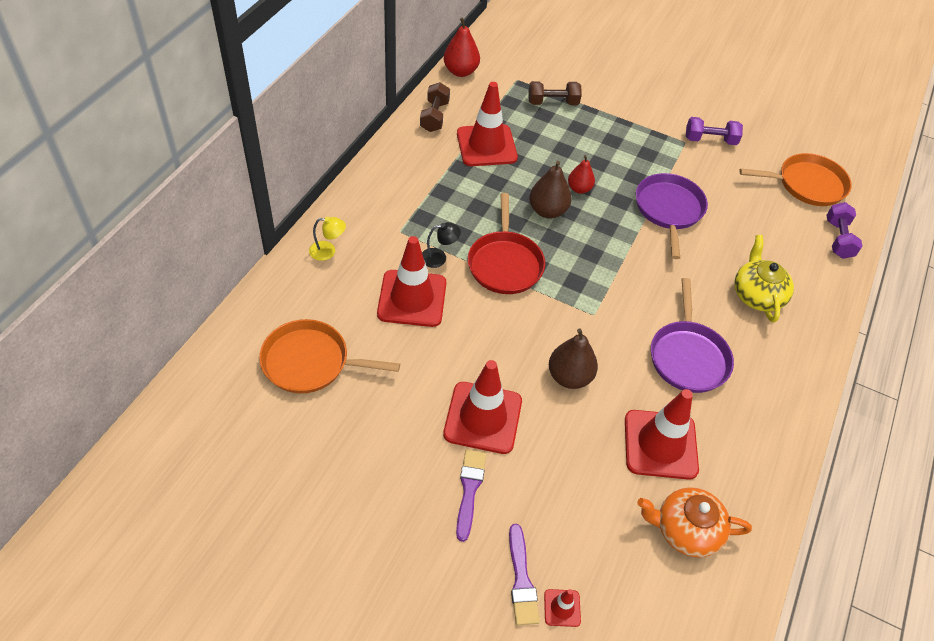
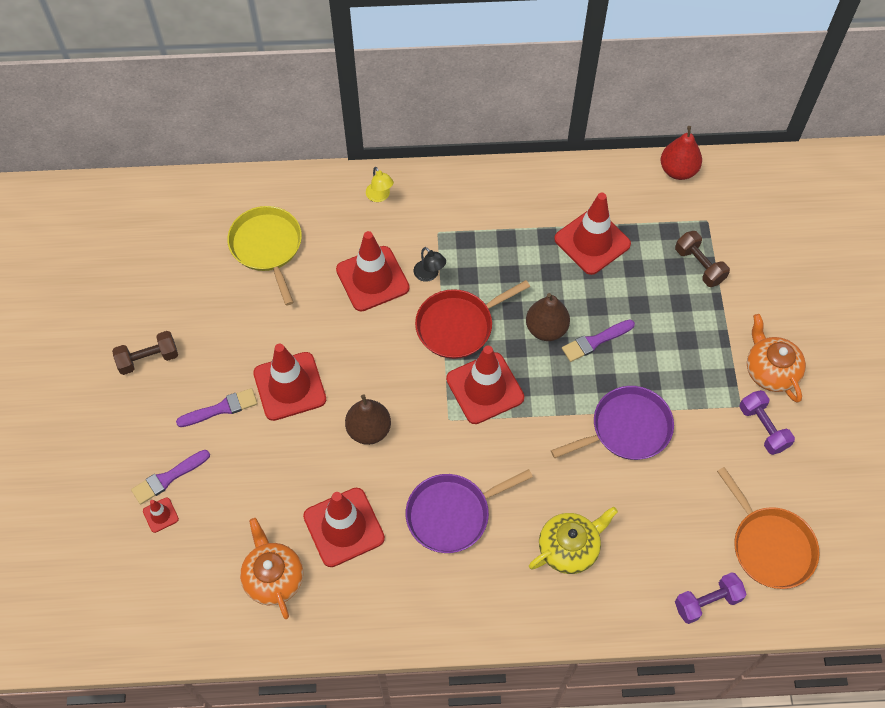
camera: 65 degrees right, 10 degrees up
orange pan [259,319,400,394] -> yellow pan [227,206,302,306]
brown dumbbell [420,82,450,132] -> brown dumbbell moved to [112,331,178,375]
red pear [568,155,595,194] -> purple brush [562,319,635,362]
none -> red traffic cone [446,346,524,424]
none -> orange teapot [747,314,806,403]

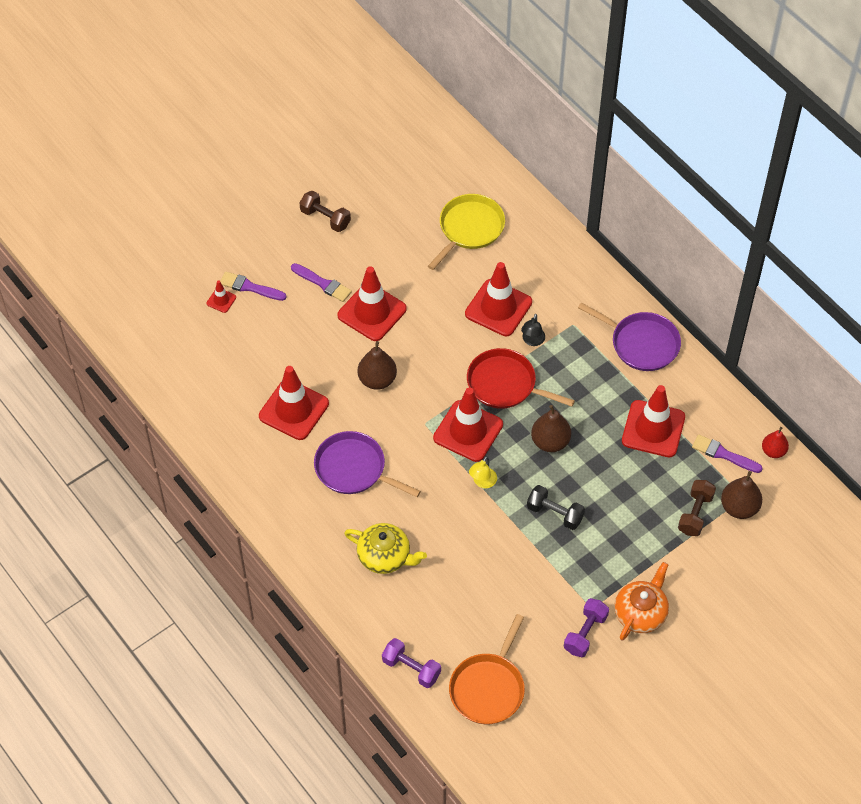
camera: 55 degrees right, 5 degrees down
orange teapot [240,518,303,619] -> none
yellow lamp [366,167,394,202] -> yellow lamp moved to [469,457,497,488]
purple pan [551,386,674,460] -> purple pan moved to [578,302,681,371]
purple brush [562,319,635,362] -> purple brush moved to [692,434,763,473]
red pear [661,126,702,180] -> red pear [762,427,789,458], size x0.66
none -> black dumbbell [527,485,585,530]
none -> brown pear [721,471,762,519]

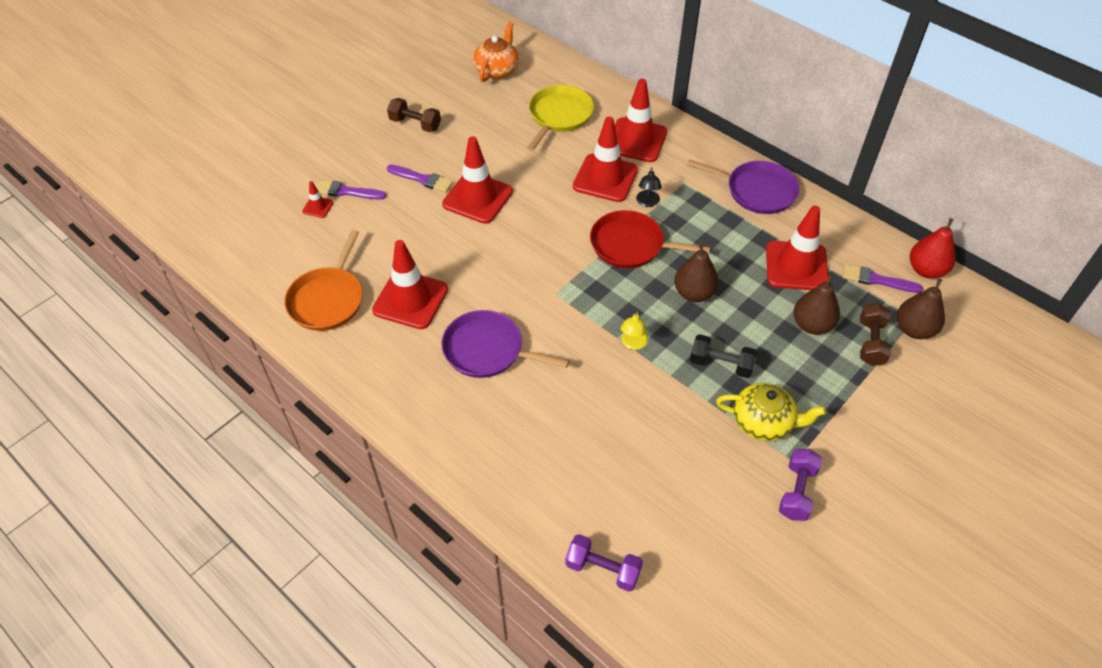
camera: 10 degrees left, 5 degrees down
yellow teapot [344,523,427,574] -> yellow teapot moved to [716,383,826,441]
brown pear [358,341,397,390] -> brown pear moved to [793,274,840,335]
red traffic cone [433,388,503,462] -> red traffic cone moved to [615,78,667,162]
orange pan [449,614,525,724] -> orange pan moved to [284,230,363,331]
orange teapot [614,562,669,641] -> orange teapot moved to [473,22,519,82]
red pear [762,427,789,458] -> red pear [910,218,956,279], size x1.52

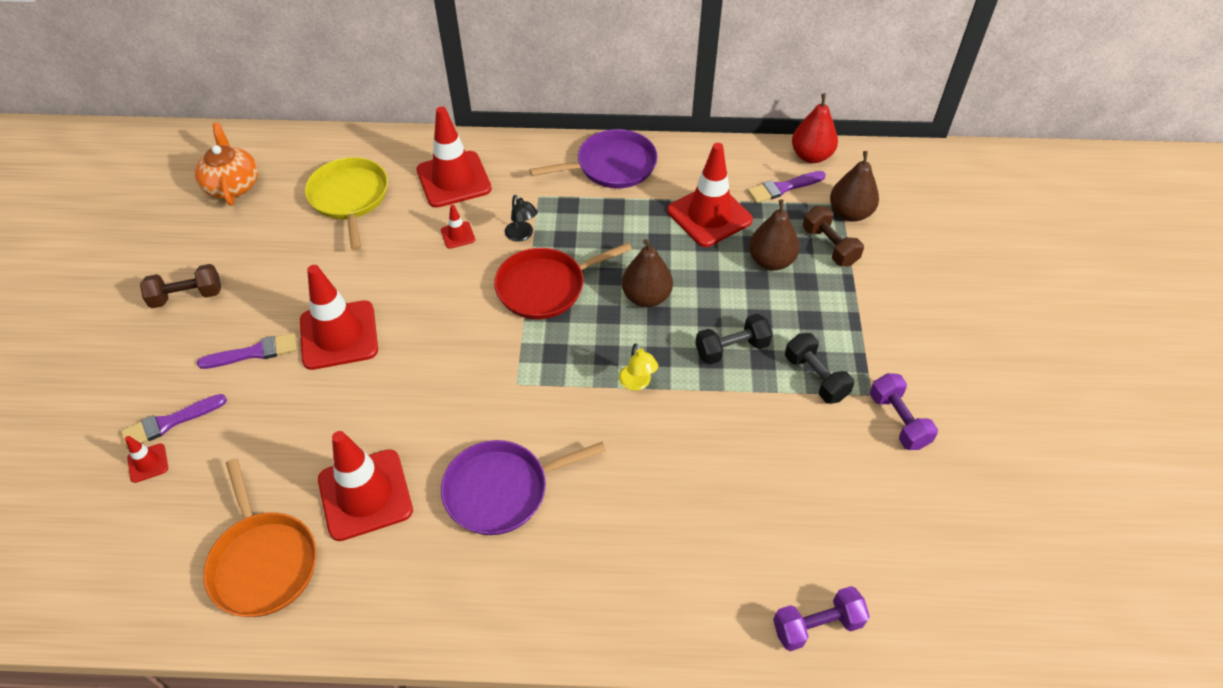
camera: 40 degrees left, 0 degrees up
red traffic cone [573,117,638,202] -> red traffic cone [441,205,475,249], size x0.44
yellow teapot [716,383,826,441] -> black dumbbell [785,333,854,404]

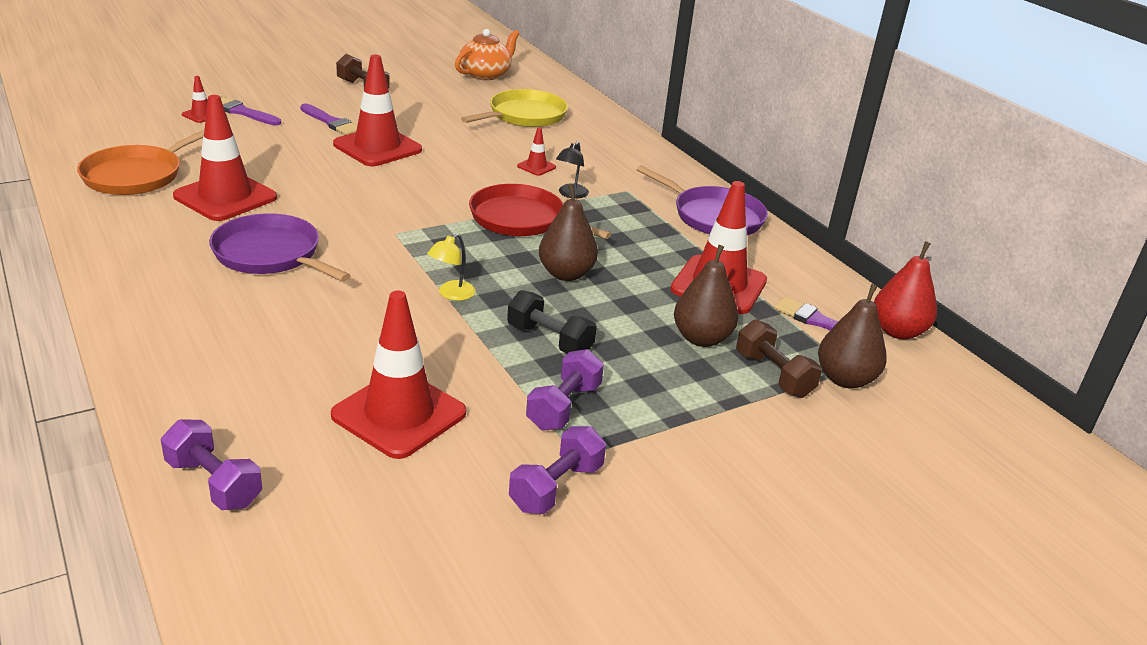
camera: 55 degrees right, 20 degrees down
red traffic cone [416,106,492,208] -> red traffic cone moved to [331,291,466,459]
black dumbbell [785,333,854,404] -> purple dumbbell [526,349,604,431]
brown dumbbell [803,206,864,266] -> brown dumbbell turned 60 degrees counterclockwise [736,319,822,398]

